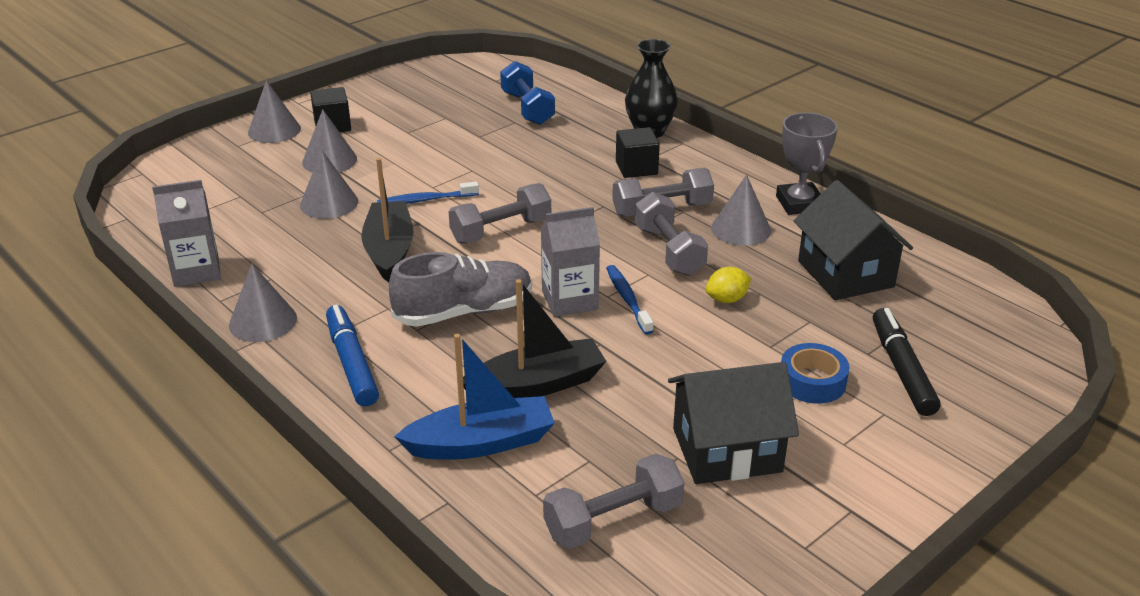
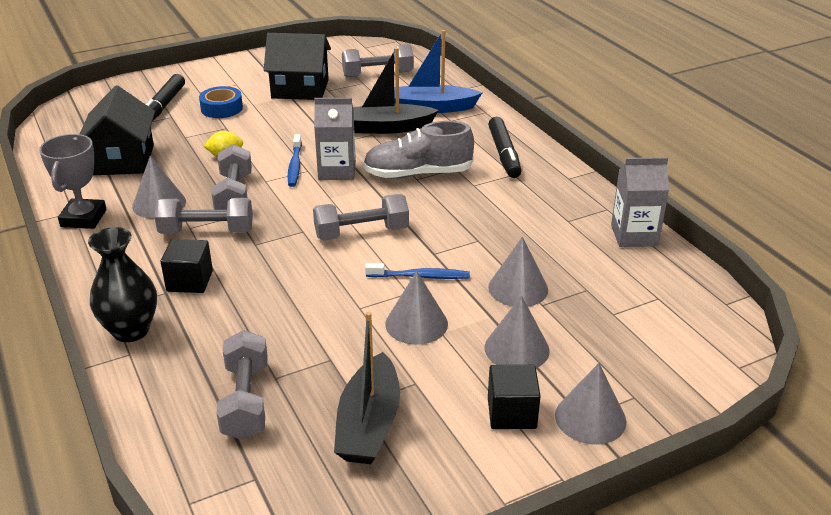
camera: 165 degrees left, 0 degrees up
grey cone [229,264,297,342] -> grey cone moved to [385,271,448,345]
blue marker [326,305,379,407] -> black marker [488,117,521,178]
black boat [361,158,414,282] -> black boat moved to [334,312,400,464]
blue dumbbell [500,61,555,125] -> grey dumbbell [217,330,268,440]

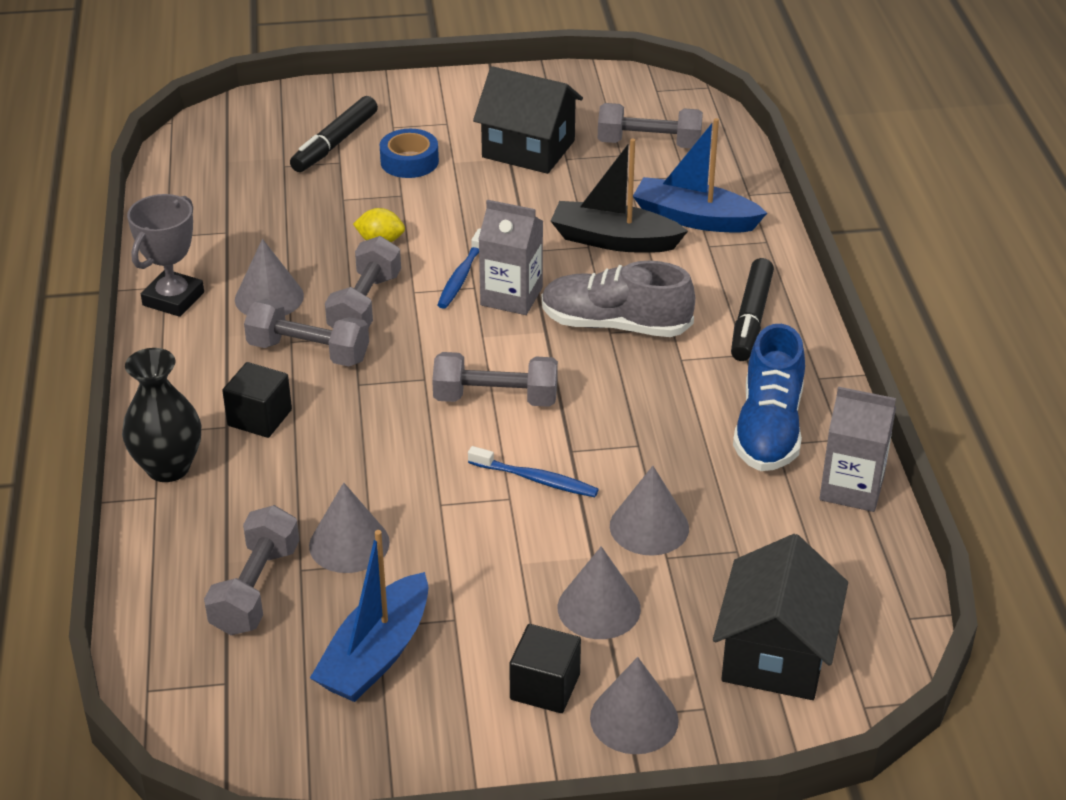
camera: 20 degrees right, 5 degrees up
black house [80,85,155,175] -> black house moved to [713,534,848,700]
black boat [334,312,400,464] -> blue boat [310,530,428,702]
grey cone [385,271,448,345] -> grey cone moved to [309,482,390,573]
none -> blue shoe [733,324,805,471]

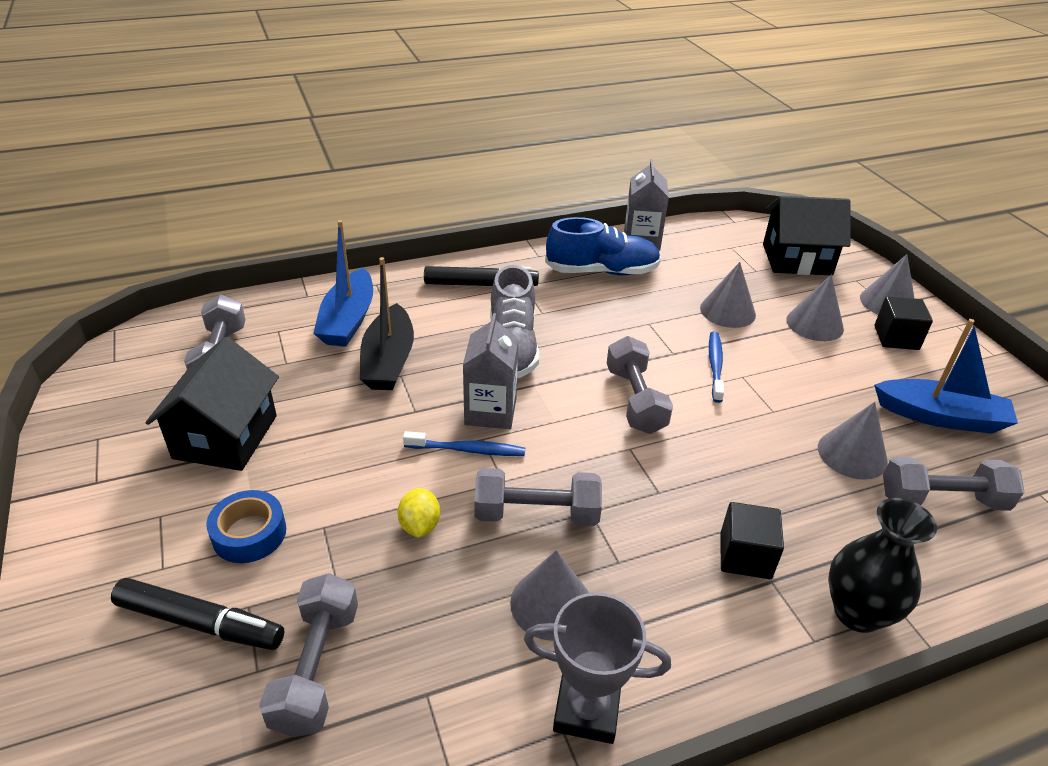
camera: 105 degrees left, 0 degrees up
grey dumbbell [244,299,369,367] -> grey dumbbell moved to [259,573,358,737]

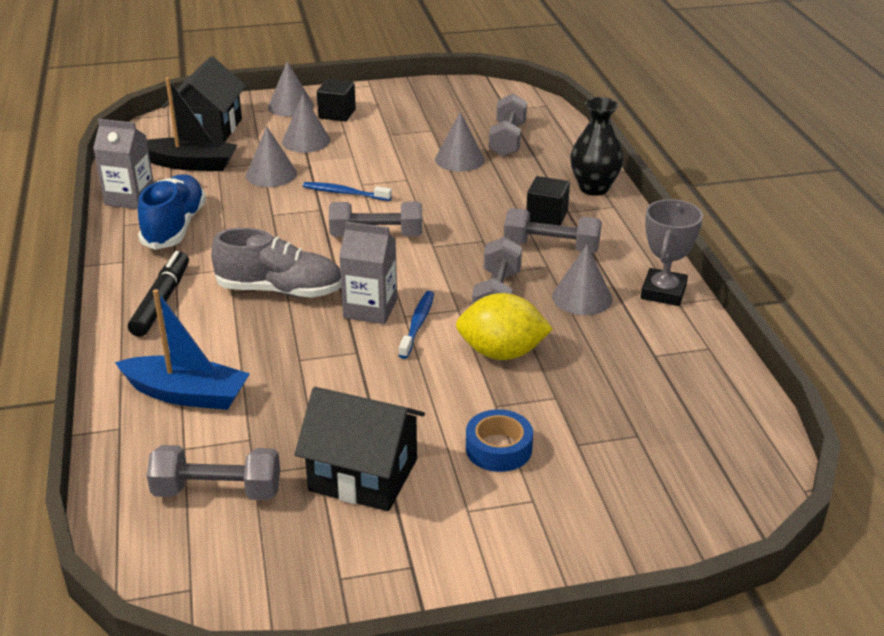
camera: 80 degrees left, 5 degrees down
black marker [111,578,284,650] -> none
grey dumbbell [259,573,358,737] -> grey dumbbell moved to [504,208,602,253]
black boat [360,257,414,390] -> black boat moved to [147,77,237,171]
yellow lemon [397,488,440,538] -> yellow lemon [456,293,553,360], size x1.85
blue boat [874,319,1018,434] -> none

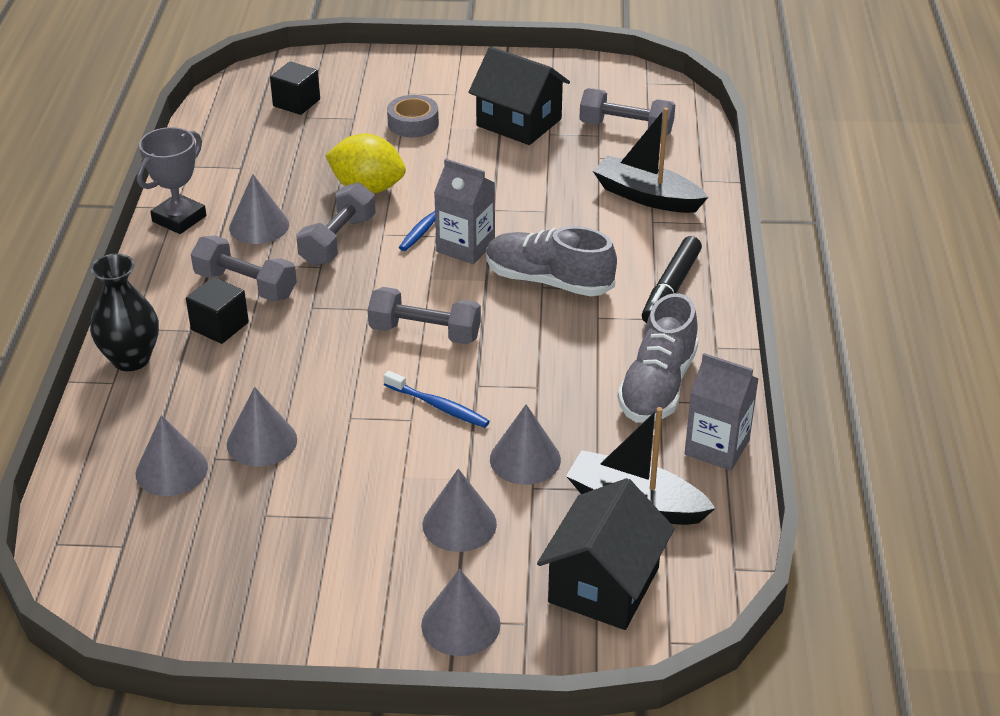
camera: 165 degrees left, 5 degrees up
blue boat [115,289,250,410] -> black boat [593,108,708,213]
blue shoe [138,174,206,250] -> grey shoe [618,293,699,423]
black cube [317,79,356,122] -> black cube moved to [270,61,320,115]
blue tape [466,409,533,472] -> grey tape [387,95,439,138]
grey dumbbell [489,94,527,157] -> grey cone [136,415,208,496]

